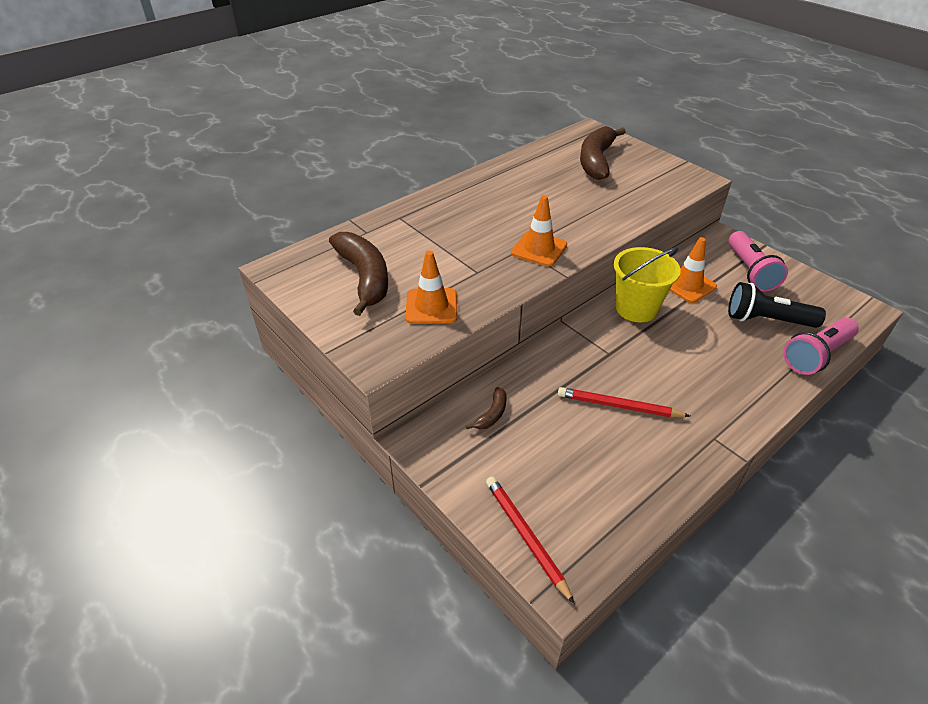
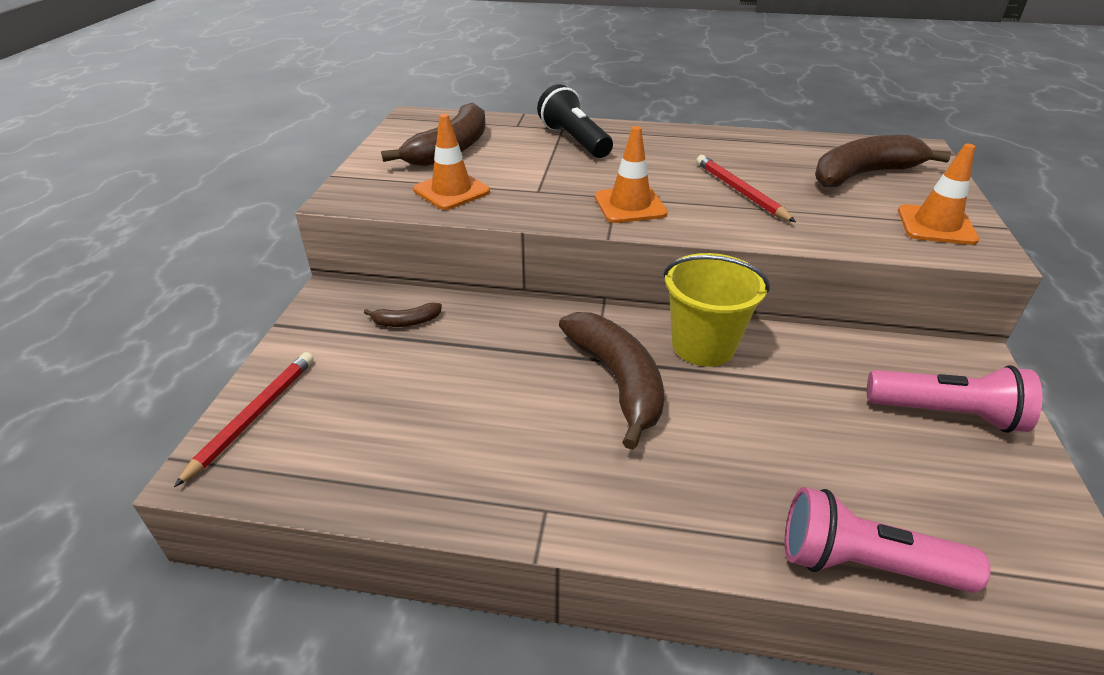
camera: 50 degrees right, 5 degrees down
red pencil [558,387,690,417] -> red pencil moved to [696,155,796,222]
orange traffic cone [669,237,717,303] -> orange traffic cone moved to [898,144,979,245]
pink flashlight [728,231,788,292] -> pink flashlight turned 120 degrees counterclockwise [867,365,1042,433]
black flashlight [728,282,826,328] -> black flashlight moved to [537,84,613,158]
none -> brown banana [559,312,664,450]

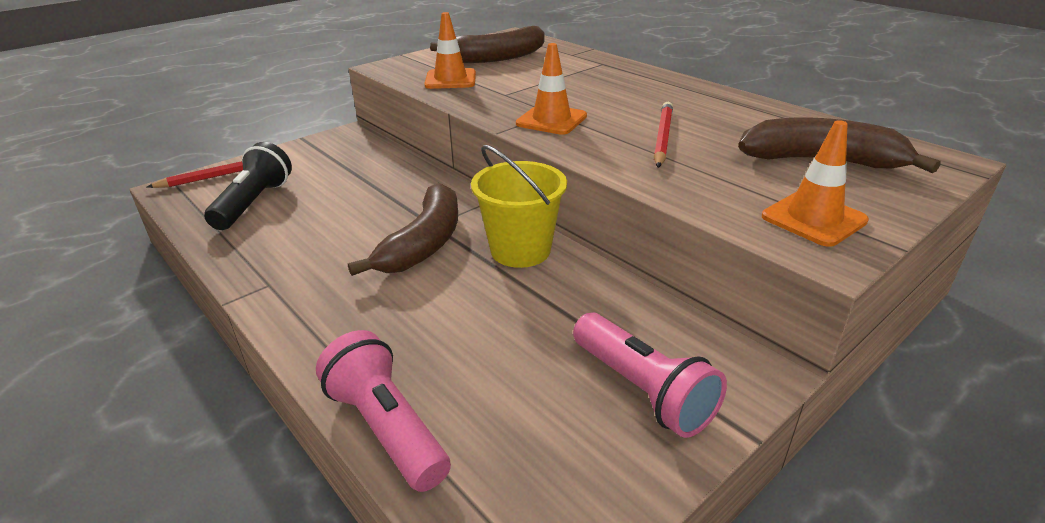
camera: 40 degrees right, 5 degrees down
brown banana [364,302,442,327] -> none
black flashlight [537,84,613,158] -> black flashlight moved to [204,142,292,230]

